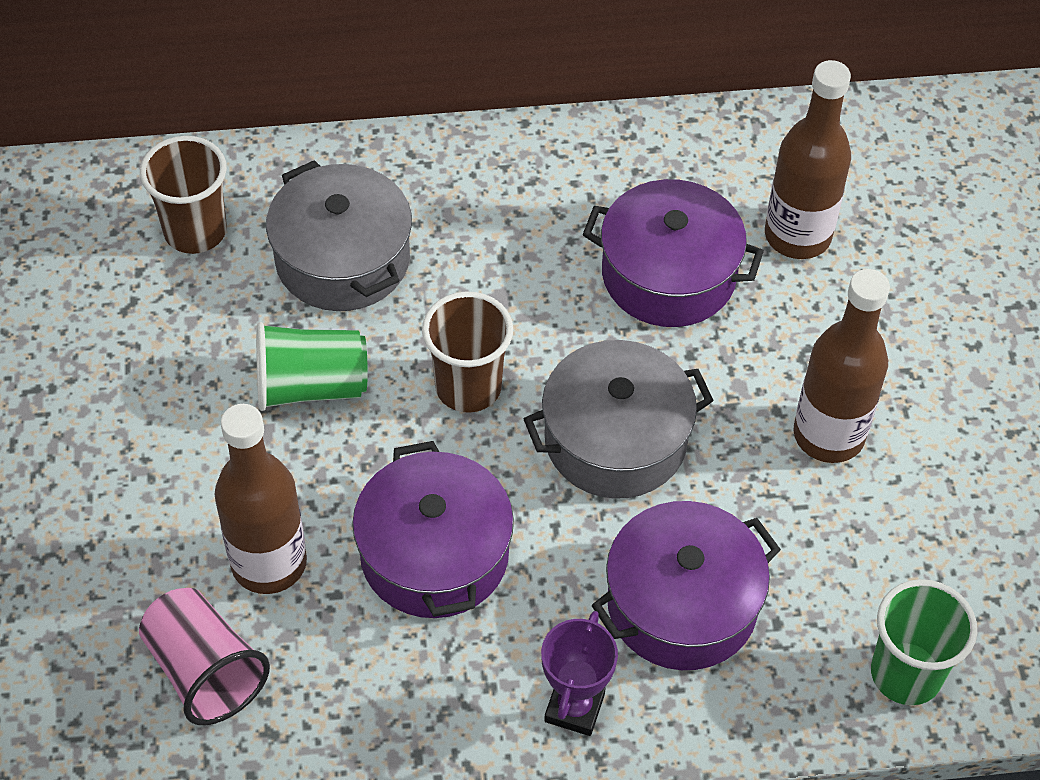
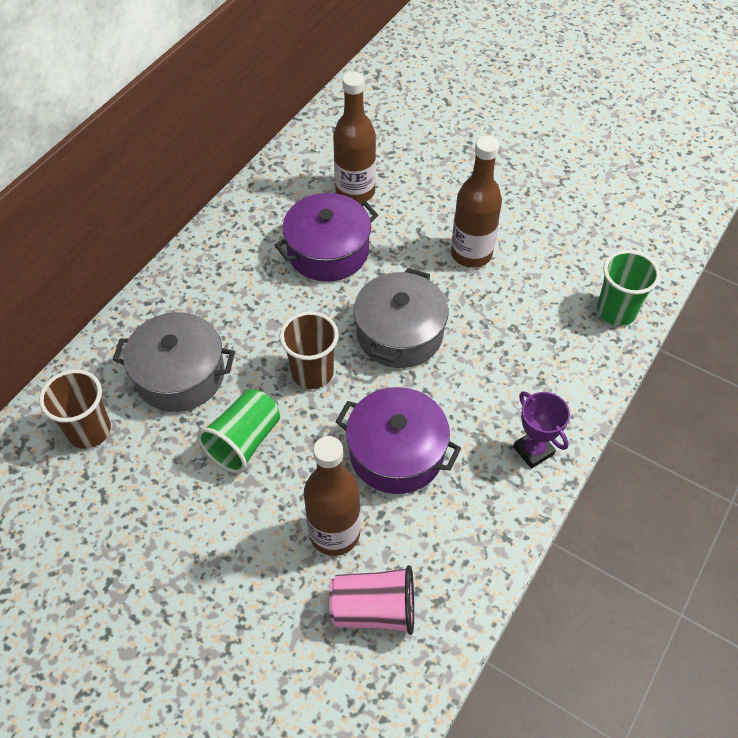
camera: 50 degrees left, 0 degrees up
purple pot [592,501,781,670] -> none

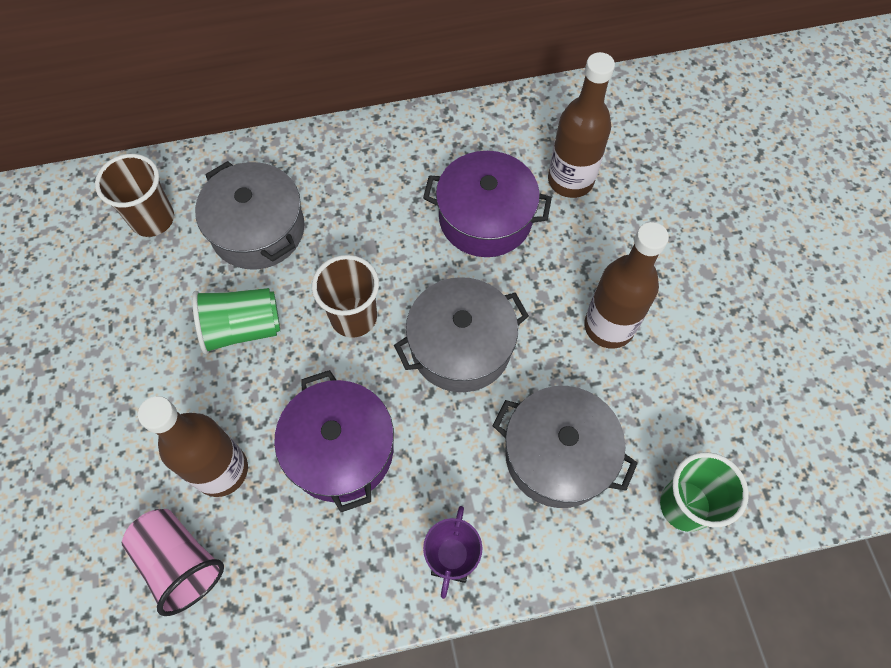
camera: 45 degrees right, 10 degrees up
none -> grey pot [493,386,638,508]

